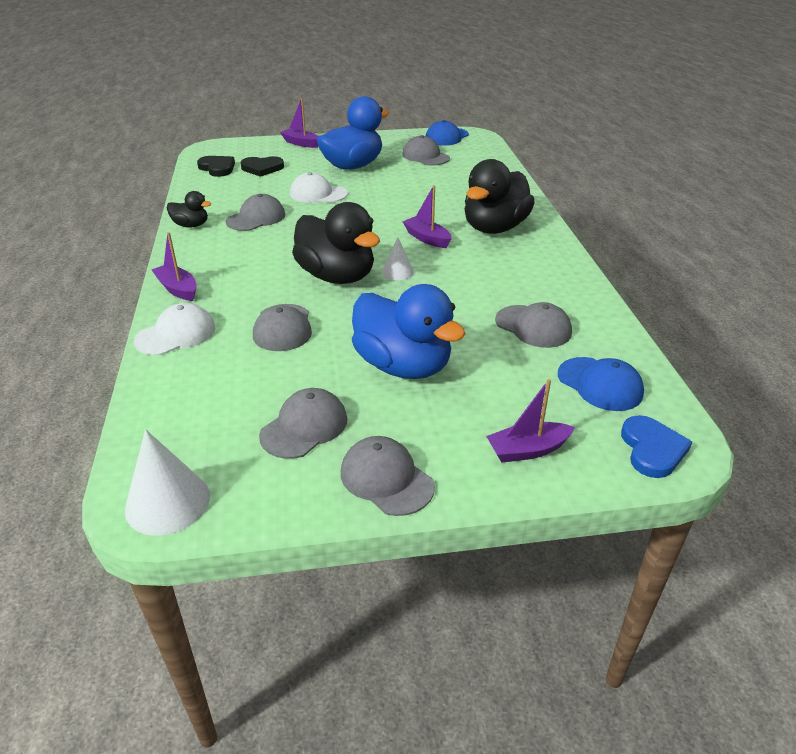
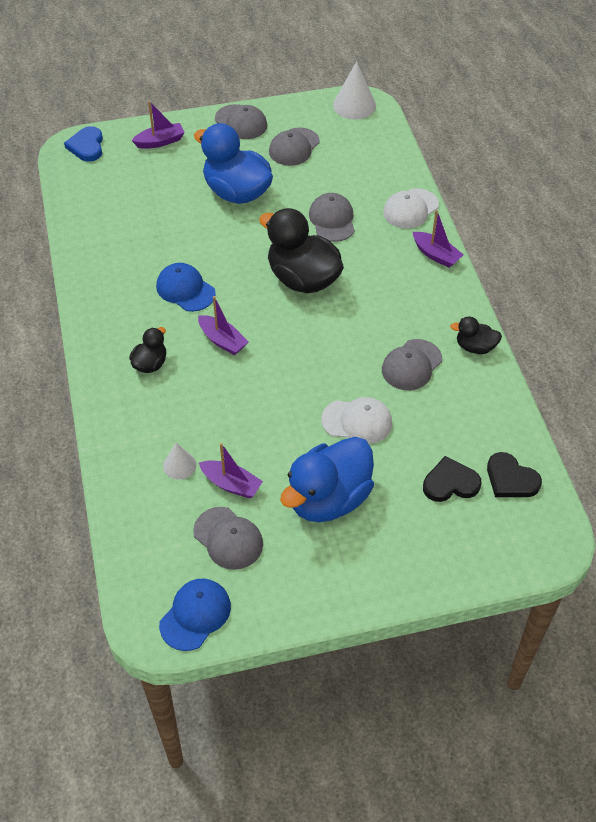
camera: 175 degrees right, 15 degrees up
purple boat [280,98,318,148] -> purple boat moved to [199,443,263,498]
white cone [382,237,414,280] -> white cone moved to [163,443,196,480]
black duck [464,159,535,234] -> black duck [129,327,166,373], size x0.49
grey cap [495,302,572,348] -> none
blue cap [558,357,644,411] -> blue cap moved to [156,263,216,312]

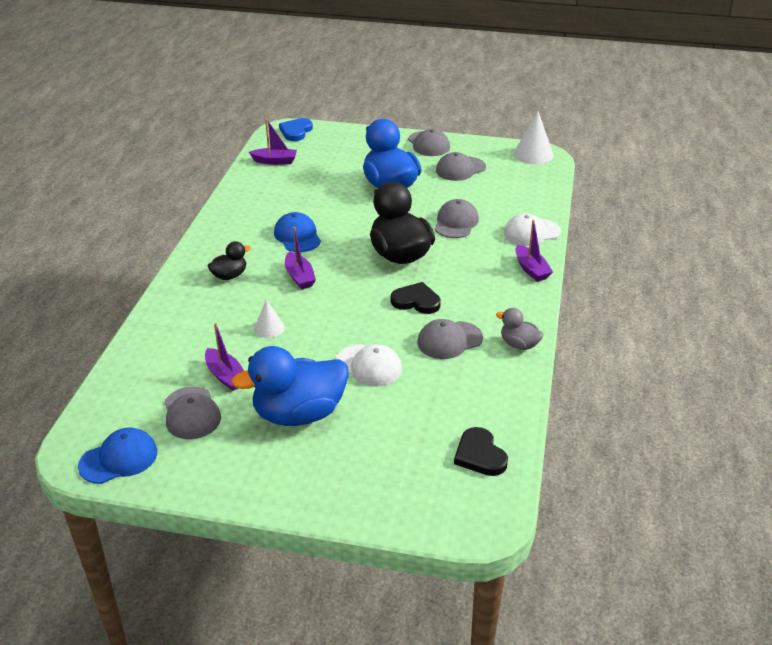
camera: 25 degrees right, 15 degrees down
purple boat [132,101,185,149] -> purple boat moved to [249,119,297,165]
white cone [163,443,196,480] -> white cone moved to [254,299,285,338]
black heart [423,456,482,502] -> black heart moved to [391,282,441,314]
black duck [450,317,502,354] -> grey duck [496,308,543,350]

